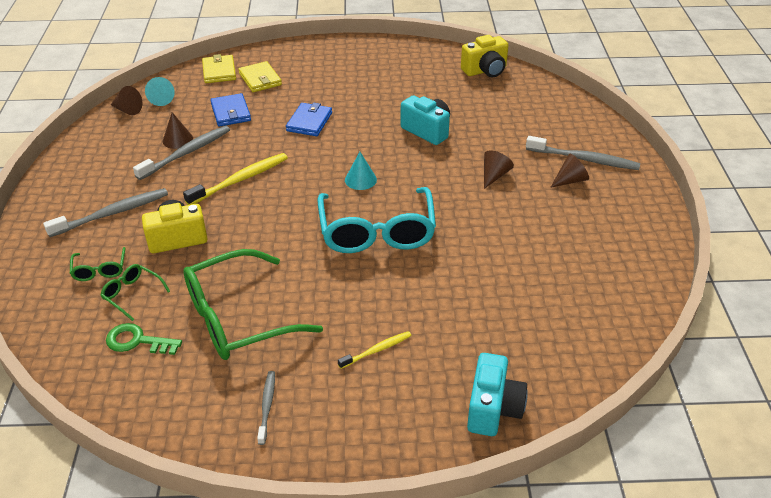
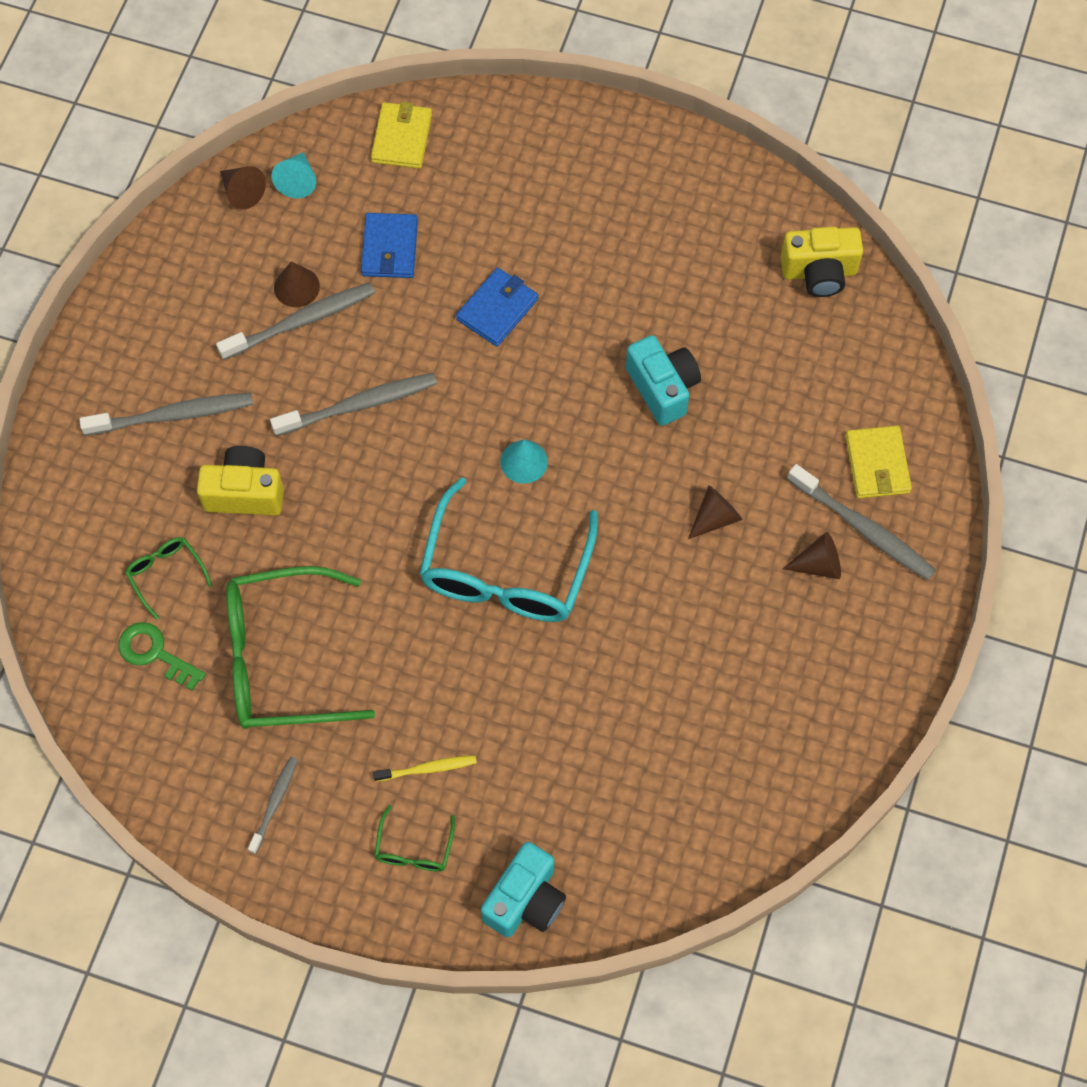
camera: 20 degrees right, 25 degrees up
green glasses [70,247,126,281] -> green glasses moved to [375,805,455,872]
yellow toothbrush [183,153,288,205] -> grey toothbrush [270,373,437,436]
yellow wallet [238,61,282,92] -> yellow wallet moved to [846,426,912,498]

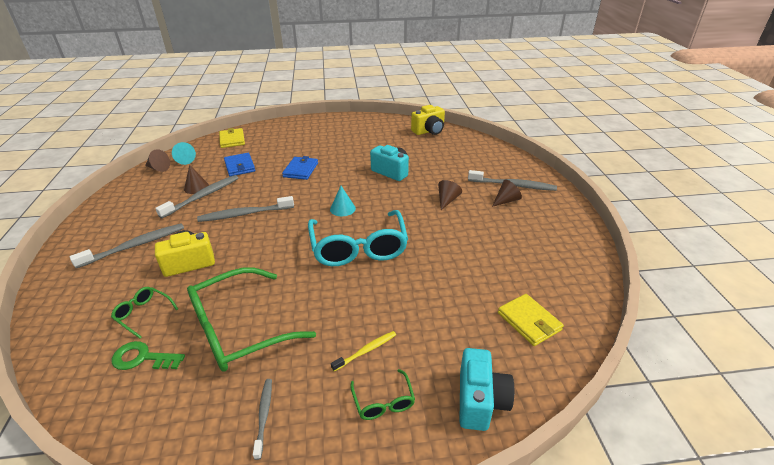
camera: 25 degrees left, 30 degrees down
grey toothbrush [270,373,437,436] -> grey toothbrush turned 150 degrees counterclockwise [197,196,294,222]
yellow wallet [846,426,912,498] -> yellow wallet moved to [498,294,564,346]

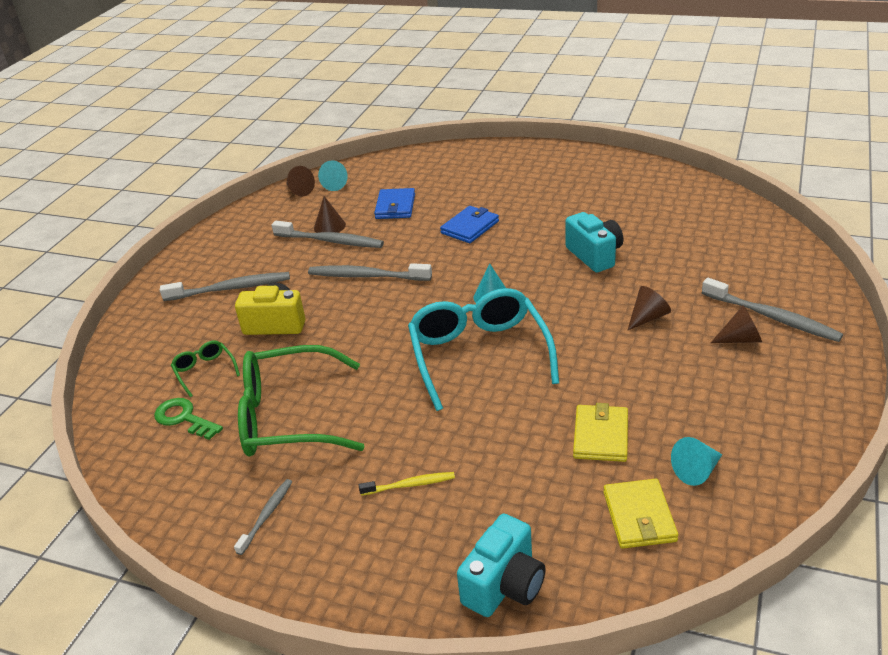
camera: 30 degrees right, 0 degrees up
grey toothbrush [155,175,238,218] -> grey toothbrush turned 45 degrees clockwise [272,221,384,248]
yellow wallet [219,128,245,148] -> yellow wallet moved to [573,403,628,462]
turquoise glasses [308,210,408,266] -> turquoise glasses turned 150 degrees clockwise [408,288,559,411]
green glasses [350,369,415,420] -> none
yellow camera [411,105,445,135] -> none
none -> turquoise cone [671,437,722,486]

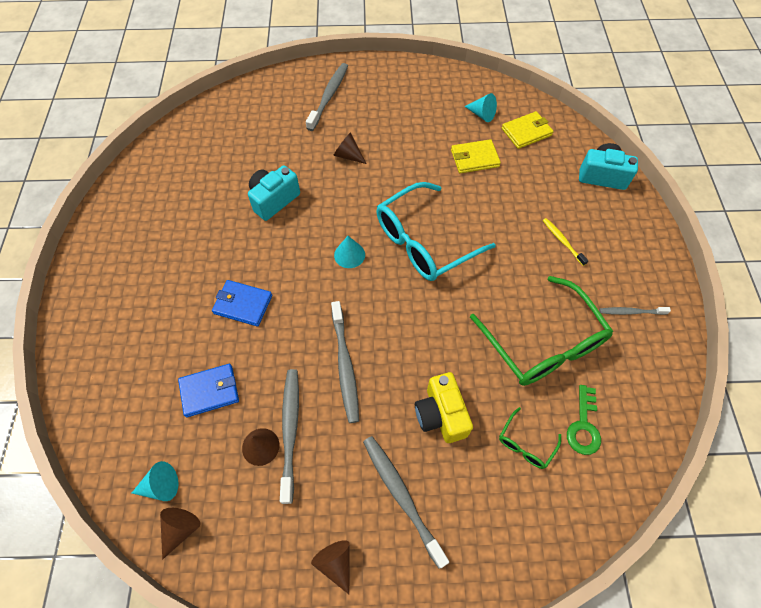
camera: 115 degrees left, 25 degrees up
brown cone [711,306,762,343] -> brown cone moved to [311,540,350,594]

